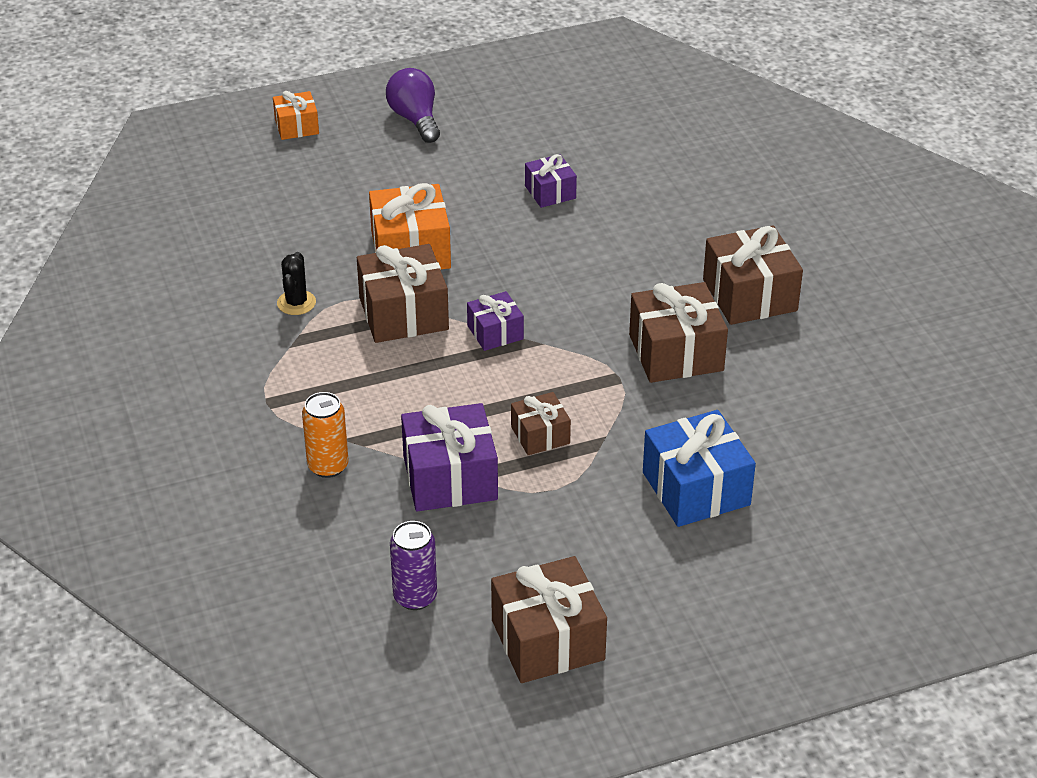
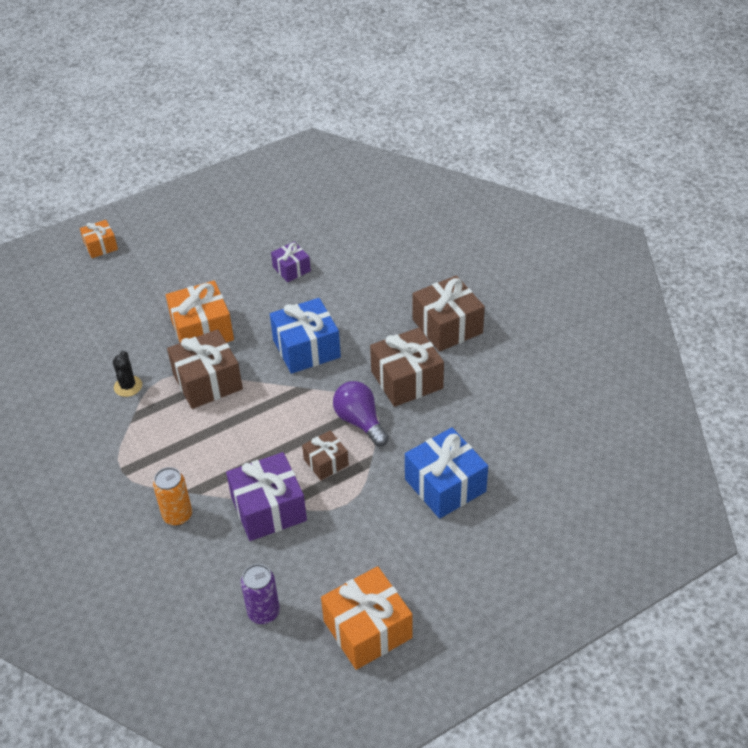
camera: 10 degrees left, 5 degrees up
purple light bulb [386,68,440,143] -> purple light bulb moved to [333,381,389,447]
purple gift [467,291,524,351] -> none
brown gift [491,556,607,683] -> orange gift [321,566,413,670]
none -> blue gift [270,298,341,374]

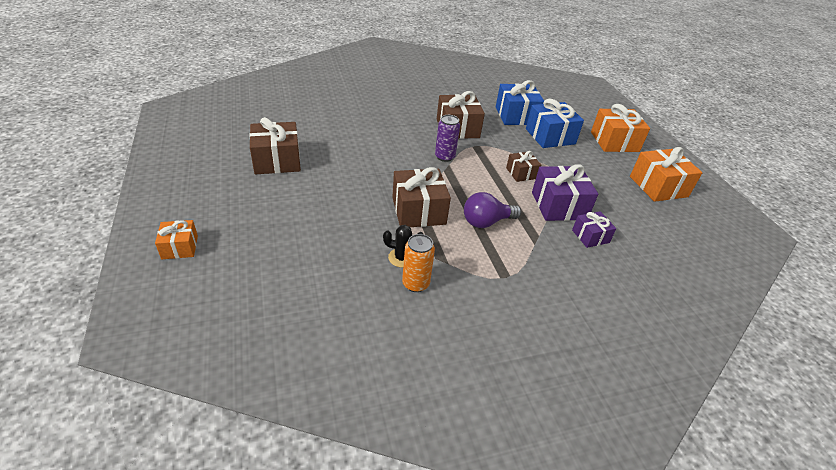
camera: 80 degrees left, 5 degrees down
orange can [153,467,192,526] -> orange can moved to [402,234,435,292]
orange gift [166,281,234,343] -> orange gift moved to [591,104,650,152]
purple can [241,564,280,624] -> purple can moved to [435,115,460,162]
blue gift [270,298,341,374] -> blue gift moved to [496,80,544,125]
purple gift [271,242,311,282] -> purple gift moved to [572,211,616,248]
purple light bulb [333,381,389,447] -> purple light bulb moved to [464,192,521,228]
brown gift [413,275,485,352] -> brown gift moved to [249,117,301,174]

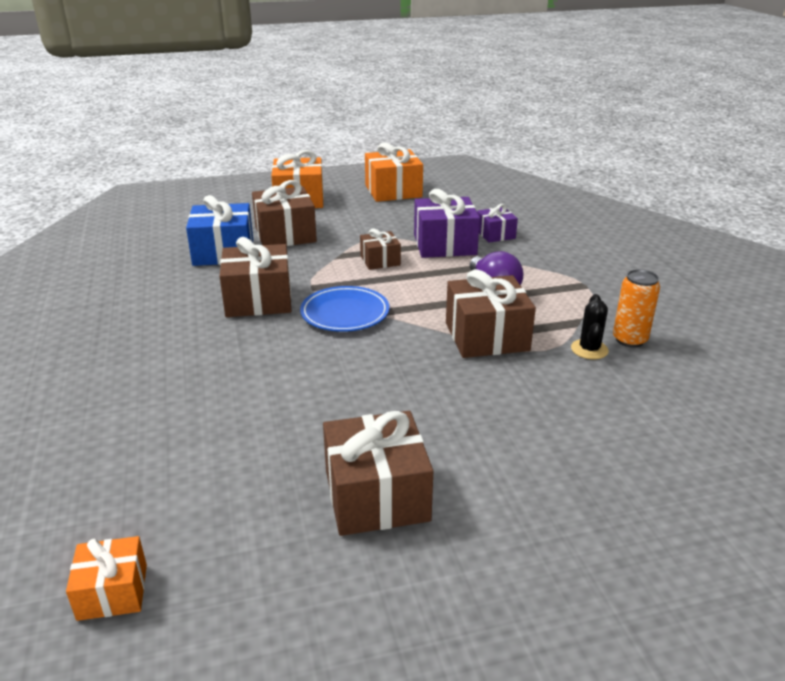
camera: 85 degrees left, 10 degrees down
orange gift [155,220,198,259] -> orange gift moved to [66,536,147,621]
purple can [435,115,460,162] -> blue plate [300,286,389,332]
blue gift [526,99,584,148] -> brown gift [252,180,317,246]

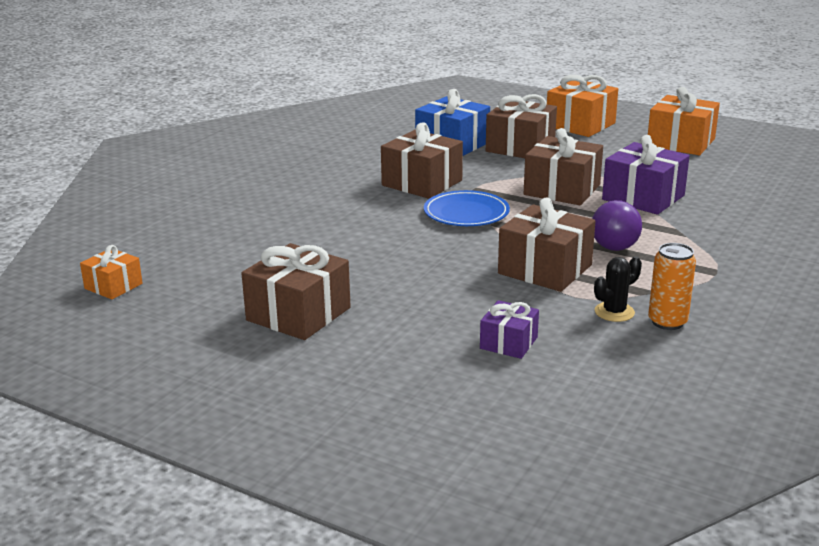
camera: 45 degrees right, 5 degrees down
brown gift [360,229,401,270] -> brown gift [524,128,603,205], size x1.76
purple gift [477,204,518,243] -> purple gift moved to [480,300,539,359]

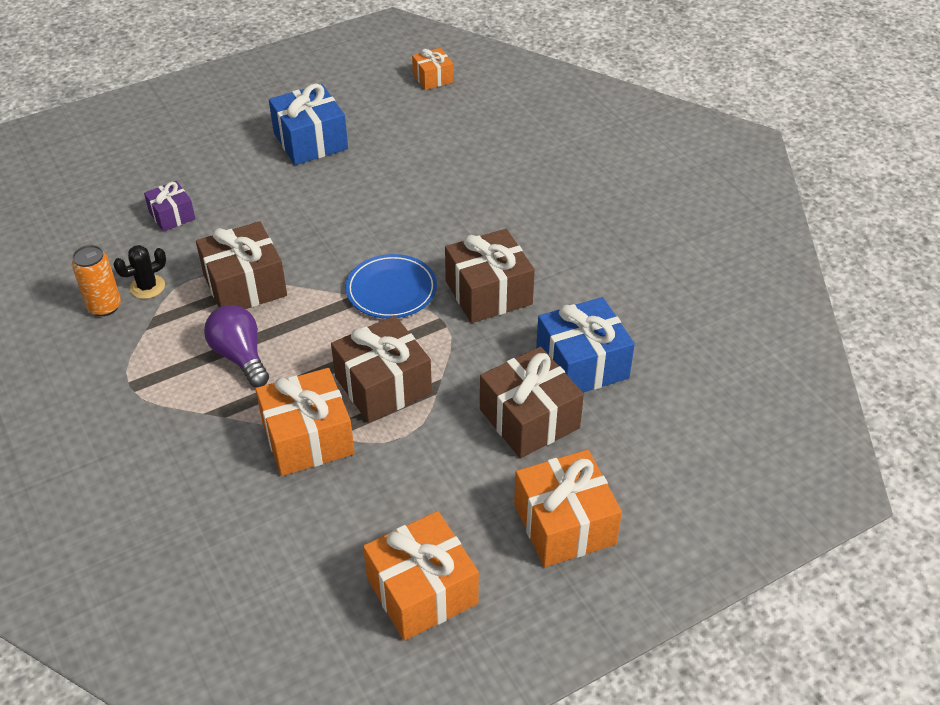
camera: 120 degrees right, 20 degrees up
brown gift [241,243,351,340] -> blue gift [269,83,348,165]
black cactus [594,256,642,322] -> black cactus turned 60 degrees clockwise [113,245,166,299]
purple gift [602,135,690,215] -> orange gift [256,368,355,476]

